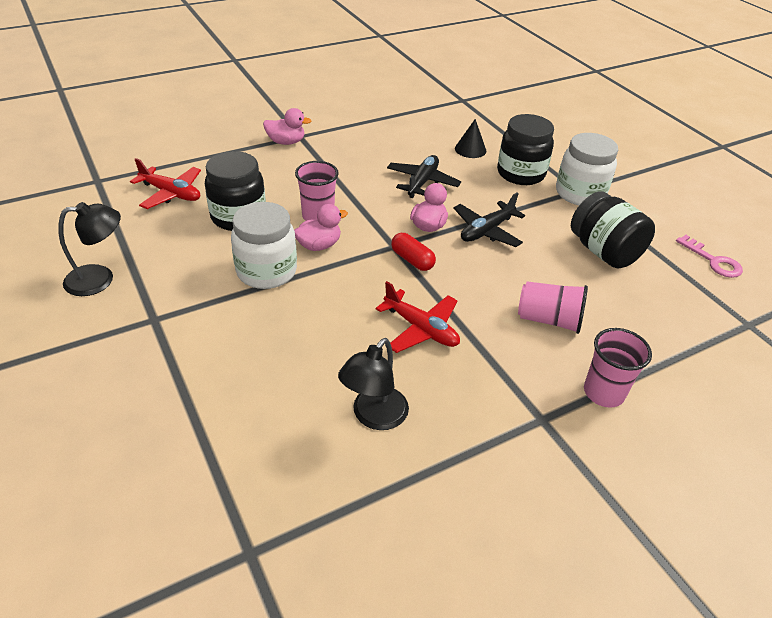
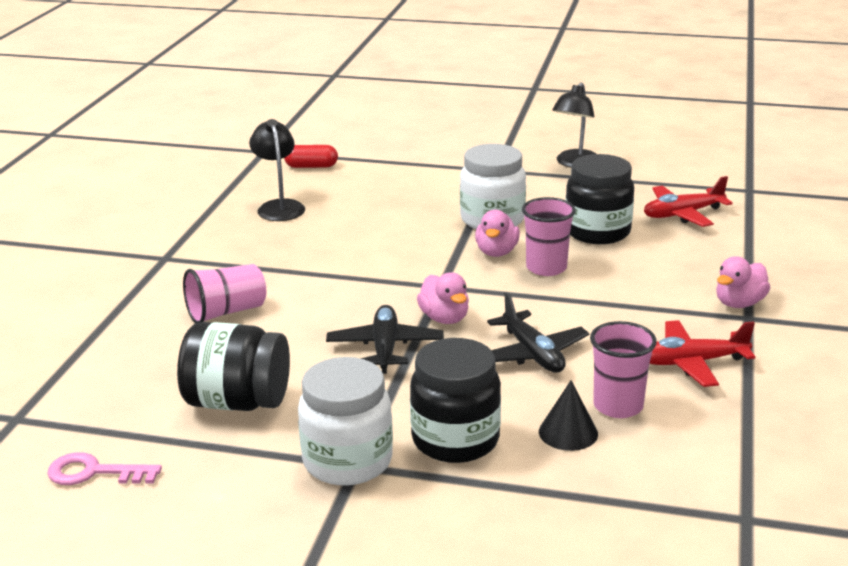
camera: 135 degrees right, 15 degrees down
red plane [376,281,460,353] -> red plane moved to [650,320,755,387]
red capsule [391,233,436,271] -> red capsule moved to [284,145,338,168]
pink cup [584,328,652,408] -> pink cup moved to [590,321,657,418]

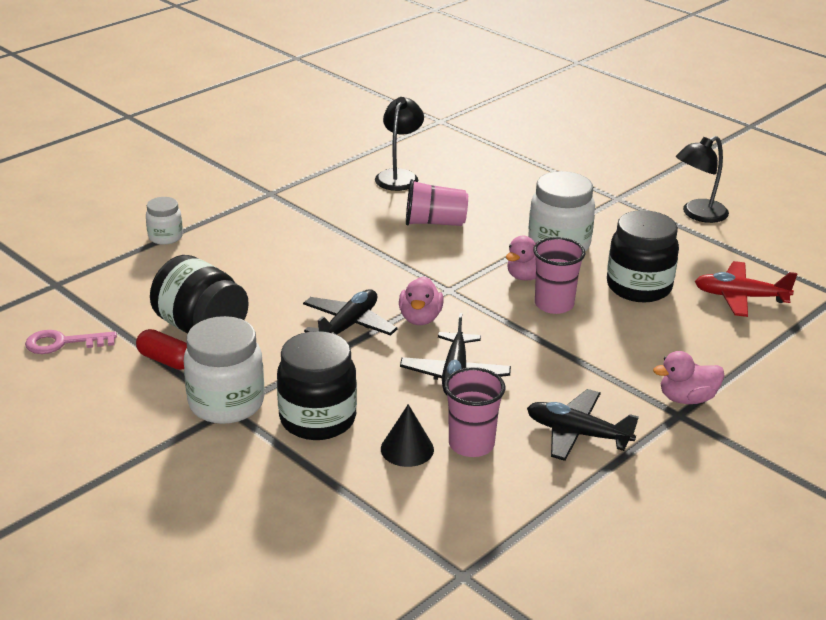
camera: 30 degrees right, 5 degrees up
pink key [47,452,162,485] -> pink key turned 45 degrees counterclockwise [25,330,117,354]
pink cup [183,264,266,323] -> pink cup moved to [406,179,468,226]
red capsule [284,145,338,168] -> red capsule moved to [136,329,187,370]
red plane [650,320,755,387] -> black plane [527,389,639,461]
none -> white jar [146,197,183,245]

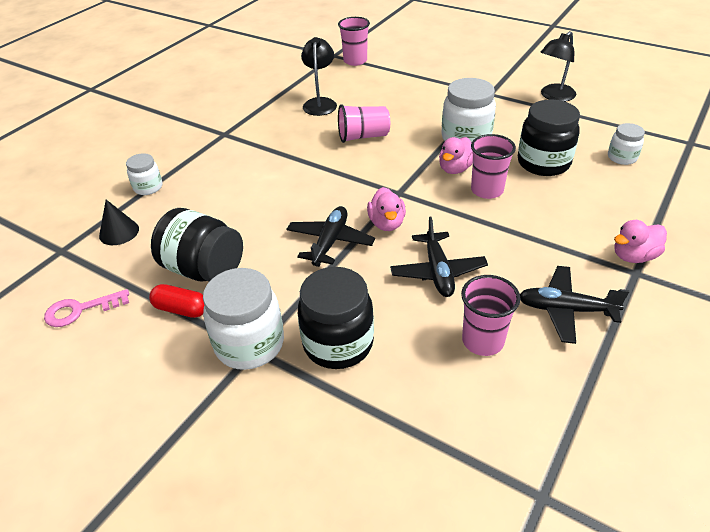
camera: 10 degrees left, 10 degrees up
black cone [381,404,434,467] -> black cone moved to [99,200,139,245]
red plane [695,261,797,317] -> white jar [608,123,645,165]
none -> pink cup [338,17,370,66]

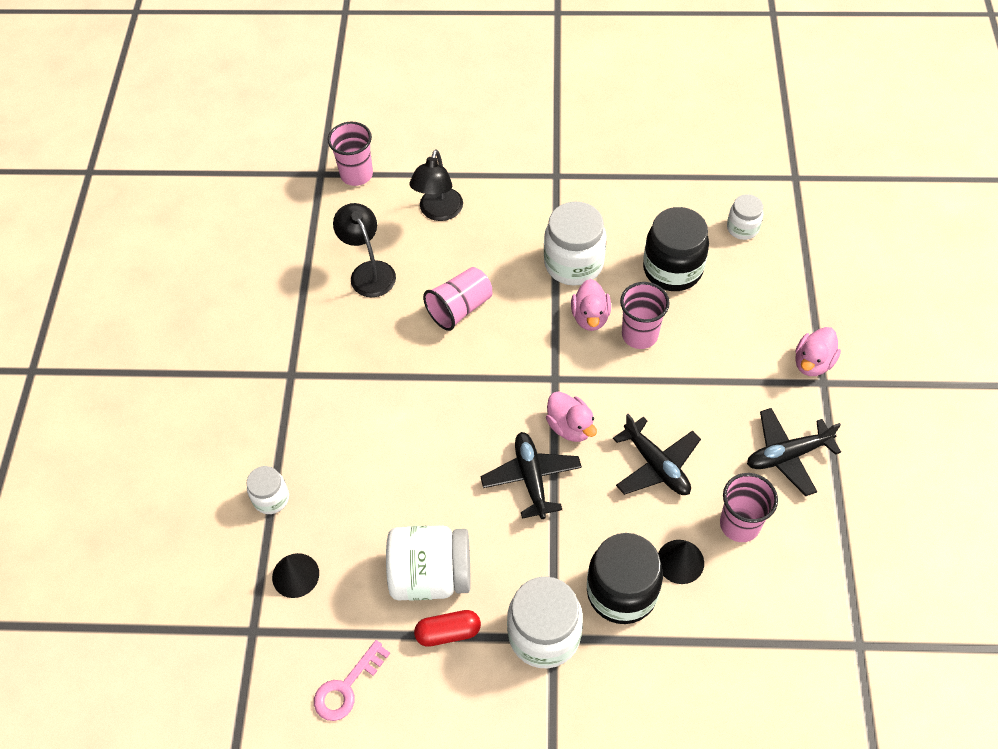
camera: 30 degrees left, 15 degrees up
black jar [151,208,243,282] -> white jar [386,525,470,601]
black lamp [541,31,576,101] -> black lamp moved to [409,149,463,221]
none -> black cone [658,540,704,584]

